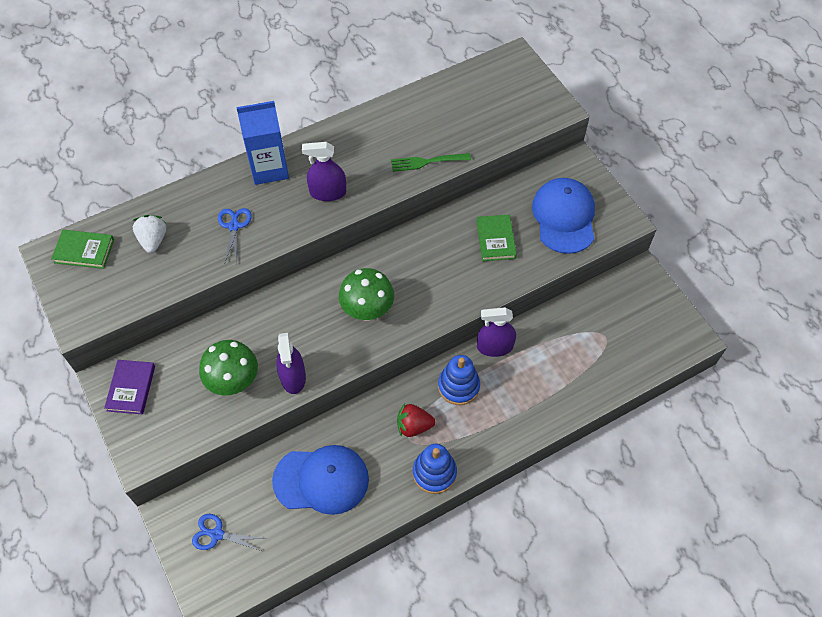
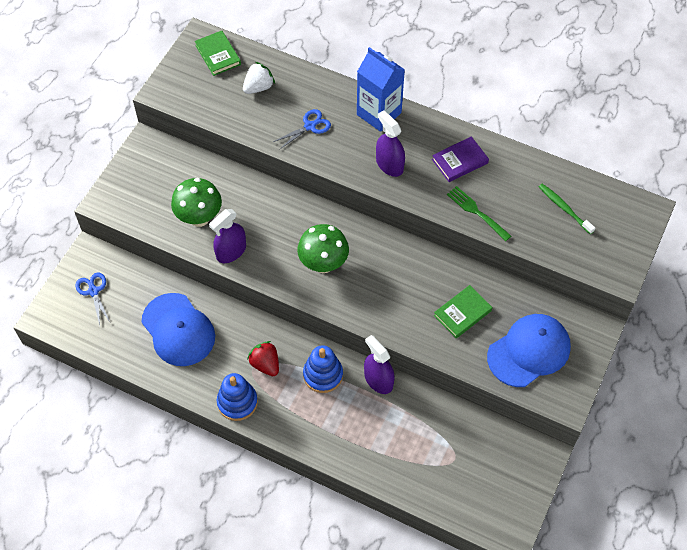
camera: 55 degrees right, 0 degrees up
purple book [104,360,155,414] -> purple book moved to [432,136,489,182]
none -> green toothbrush [539,184,595,234]

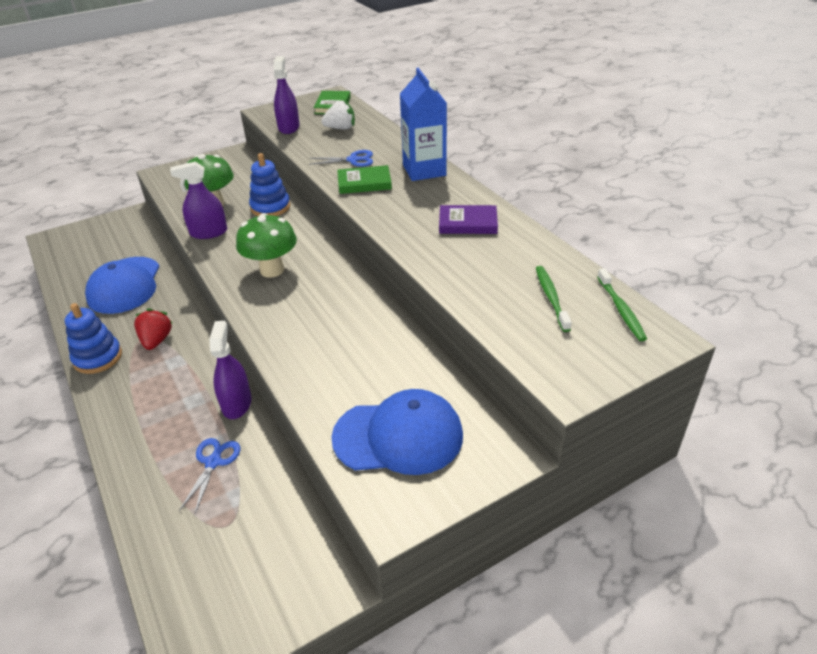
camera: 35 degrees right, 20 degrees down
blue scissors [75,273,110,325] -> blue scissors moved to [179,438,240,514]
blue stacking toy [303,345,343,393] -> blue stacking toy moved to [249,153,290,216]
purple spray bottle [376,110,405,177] -> purple spray bottle moved to [274,56,300,134]
green book [434,285,492,338] -> green book moved to [337,165,392,194]
green fork [447,186,511,241] -> none
none -> green toothbrush [597,268,647,341]

